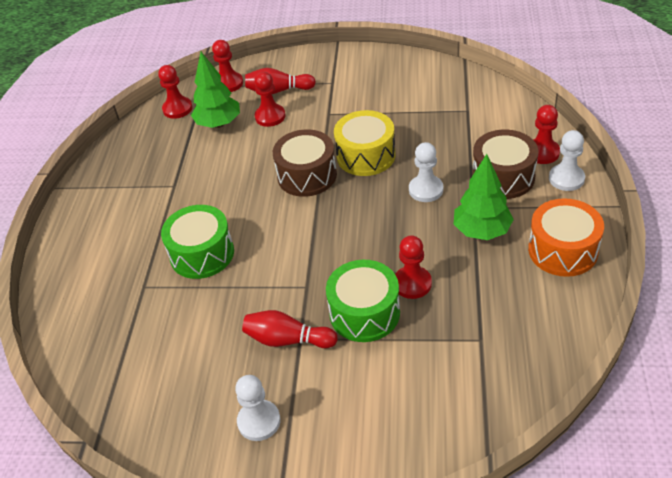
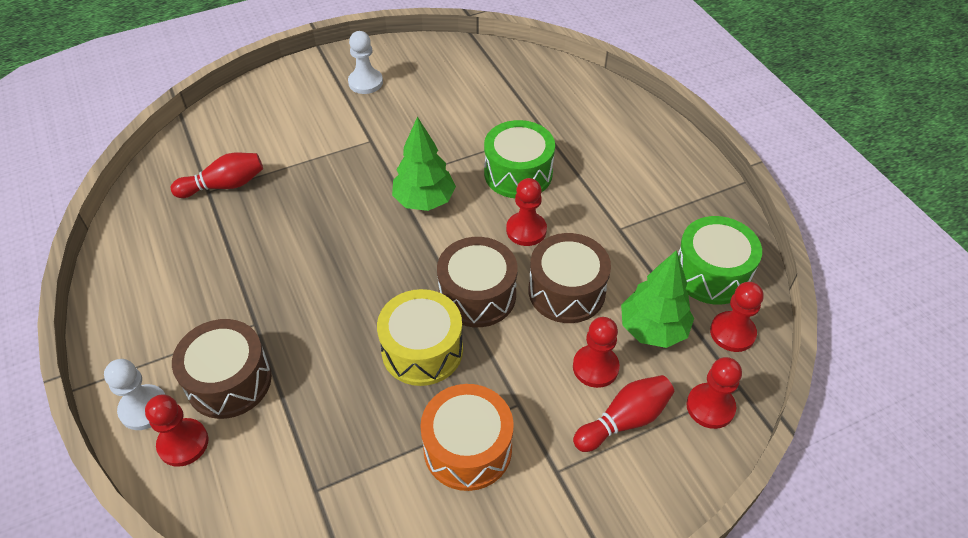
camera: 145 degrees right, 5 degrees up
red bowling pin [242,310,338,348] -> red bowling pin moved to [171,153,263,198]
green drum [326,260,400,342] -> green drum moved to [678,216,762,305]
red pawn [395,235,432,299] -> red pawn moved to [506,178,547,246]
white pawn [409,142,443,202] -> none
green tree [454,154,514,240] -> green tree moved to [392,117,456,211]
orange drum [528,198,604,277] -> orange drum moved to [420,384,514,491]
none -> brown drum [529,233,611,323]

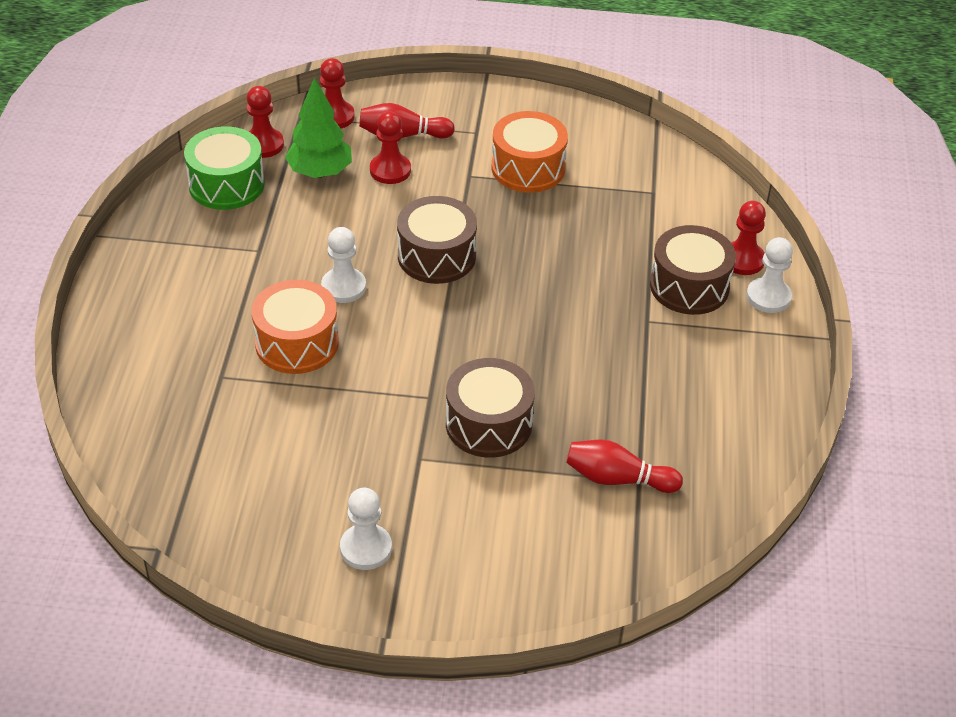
camera: 150 degrees left, 5 degrees down
yellow drum [377,289,463,386] -> none
green tree [392,117,456,211] -> none
green drum [484,120,555,198] -> orange drum [251,280,339,374]
red pawn [506,178,547,246] -> white pawn [321,227,366,303]
brown drum [529,233,611,323] -> brown drum moved to [446,358,535,458]

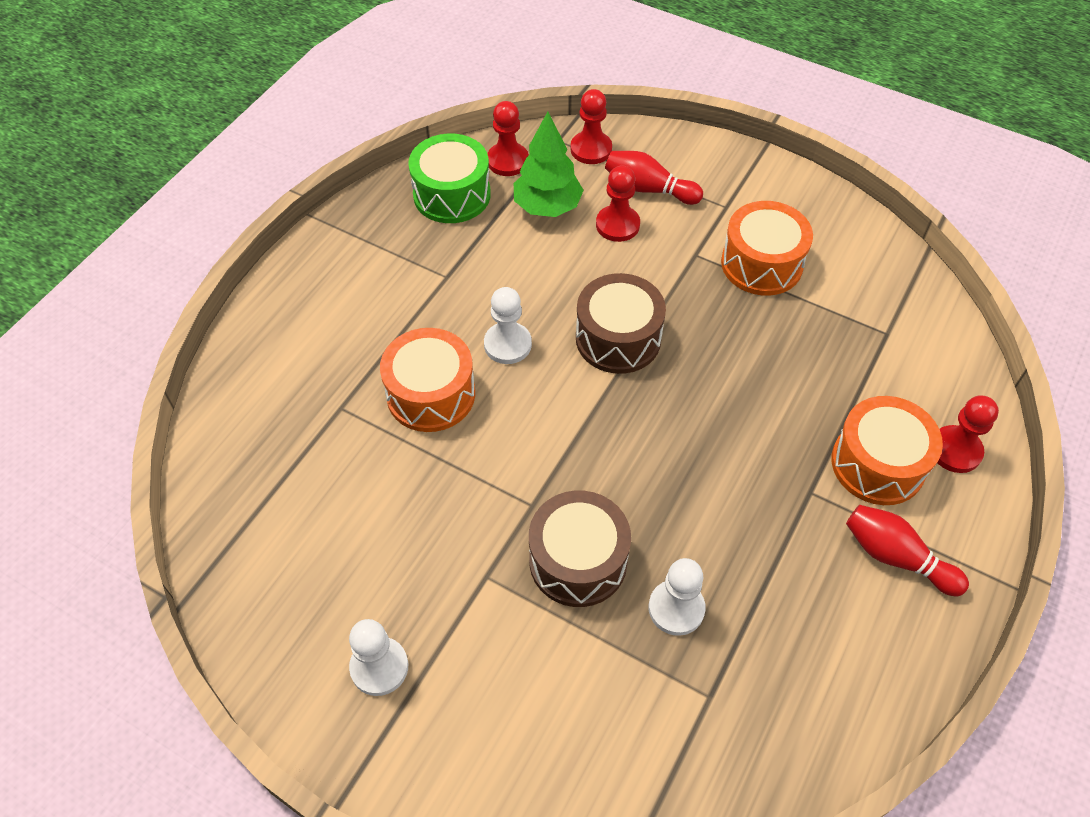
camera: 25 degrees right, 10 degrees up
red bowling pin [566,439,683,493] -> red bowling pin moved to [846,505,969,596]
brown drum [650,225,736,315] -> orange drum [831,396,943,505]
white pawn [746,237,793,313] -> white pawn moved to [649,558,706,636]

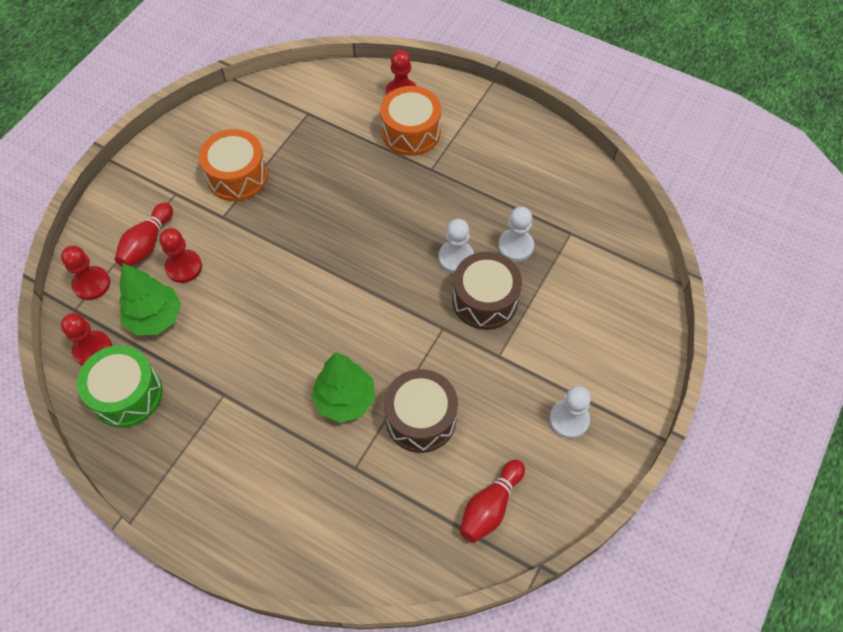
camera: 90 degrees left, 5 degrees up
orange drum [380,328,475,432] -> green tree [311,352,375,423]
white pawn [484,287,532,364] -> white pawn moved to [438,219,474,273]
brown drum [576,273,666,374] -> brown drum moved to [384,369,458,453]
red bowling pin [846,505,969,596] -> red bowling pin moved to [460,460,525,543]

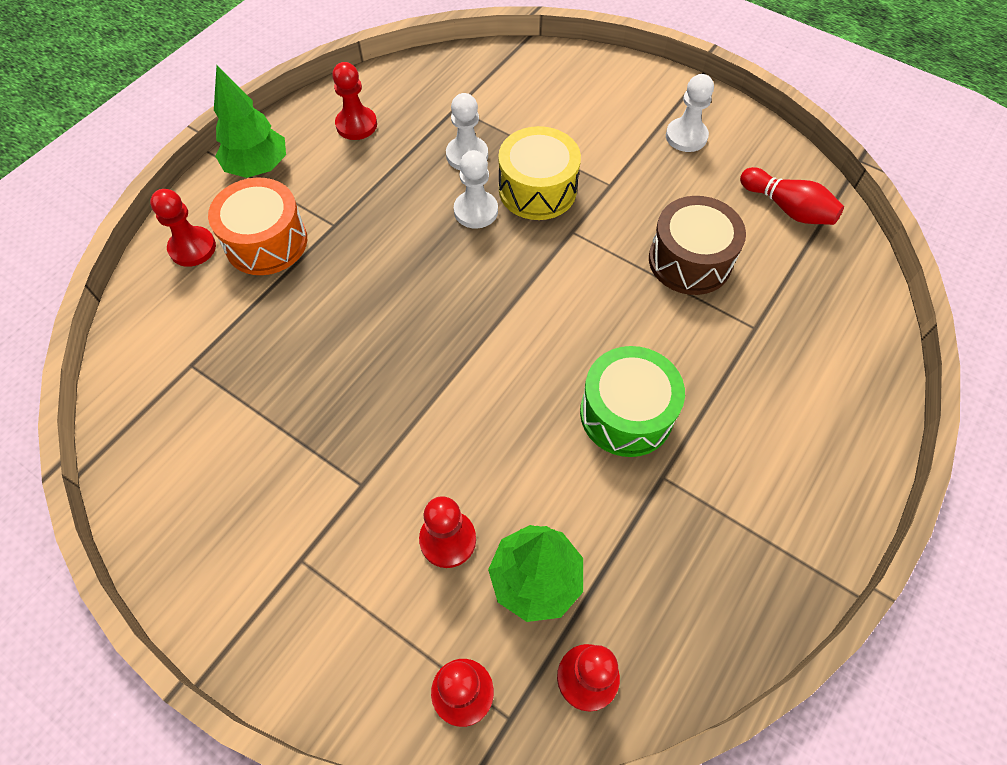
camera: 85 degrees left, 0 degrees up
green drum [77,345,163,428] -> green drum moved to [580,346,685,457]
red bowling pin [115,202,173,267] -> none
orange drum [199,129,268,201] -> none
green tree [311,352,375,423] -> green tree moved to [214,66,286,178]
brown drum [452,252,522,330] -> yellow drum [498,126,581,220]
none -> red pawn [332,62,377,140]

